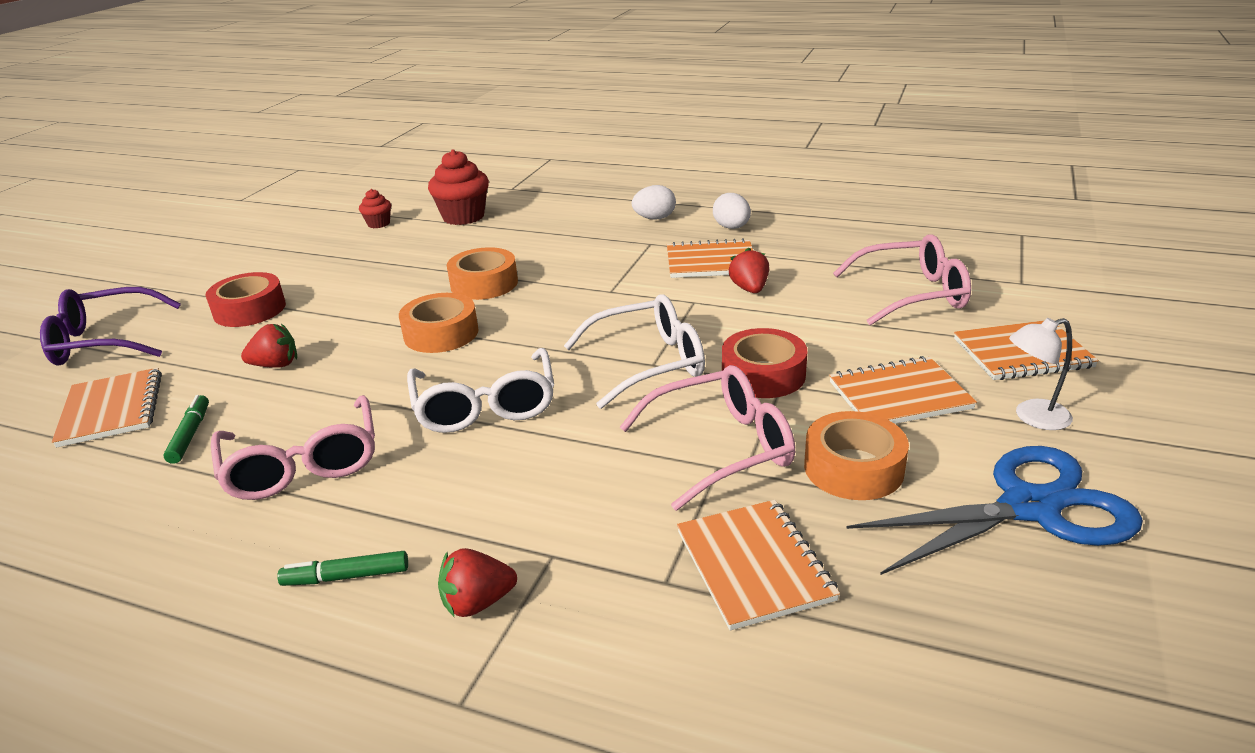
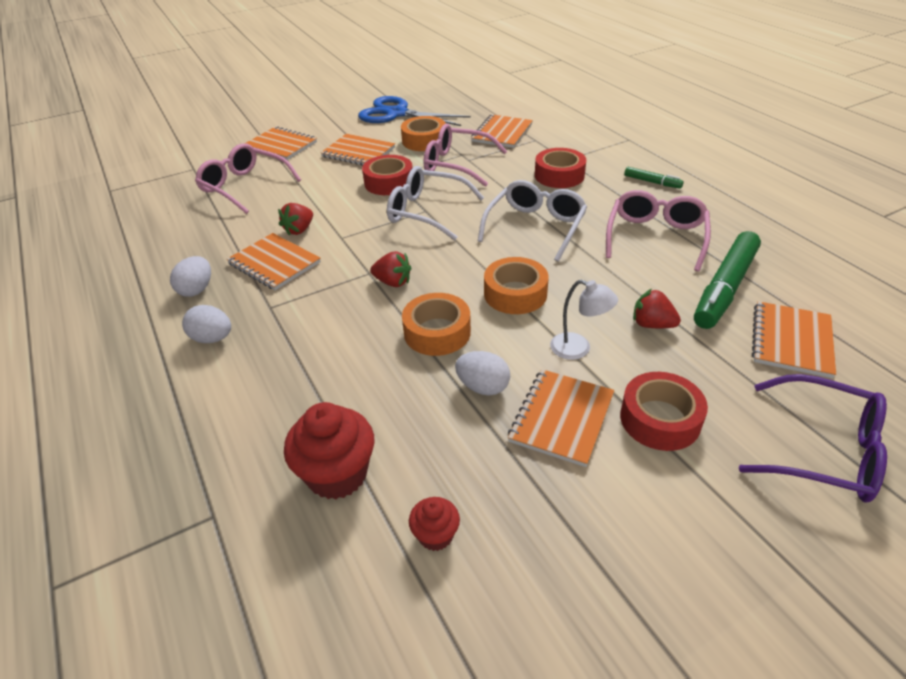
camera: 140 degrees left, 10 degrees up
green marker [163,395,209,464] -> green marker [694,231,761,329], size x2.09
red strawberry [438,548,517,617] -> red strawberry moved to [370,251,411,287]
white lamp [1009,318,1073,430] -> white lamp moved to [550,280,618,360]
none -> white egg [455,351,510,396]
none -> orange notebook [508,369,615,467]
none -> red tape [535,148,586,188]

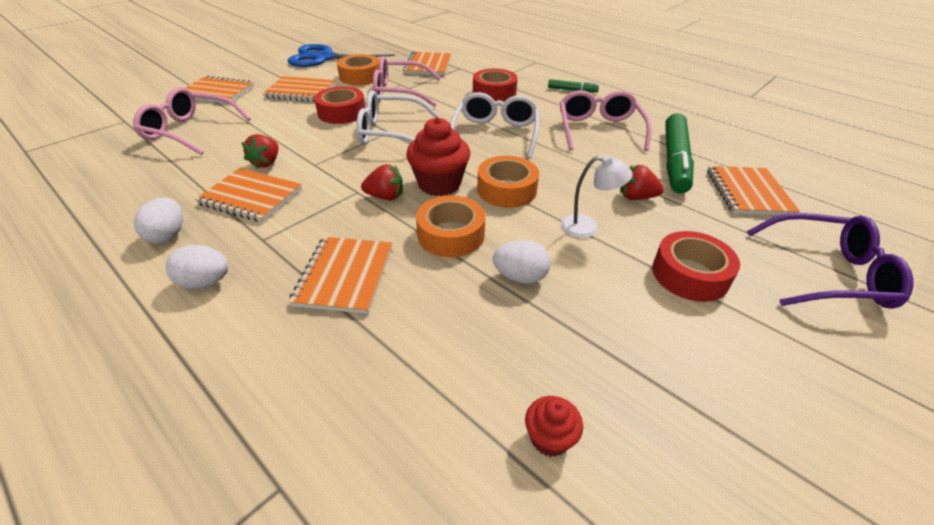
camera: 20 degrees left, 0 degrees up
red cupcake [284,402,374,500] -> red cupcake moved to [406,117,470,196]
orange notebook [508,369,615,467] -> orange notebook moved to [289,237,392,314]

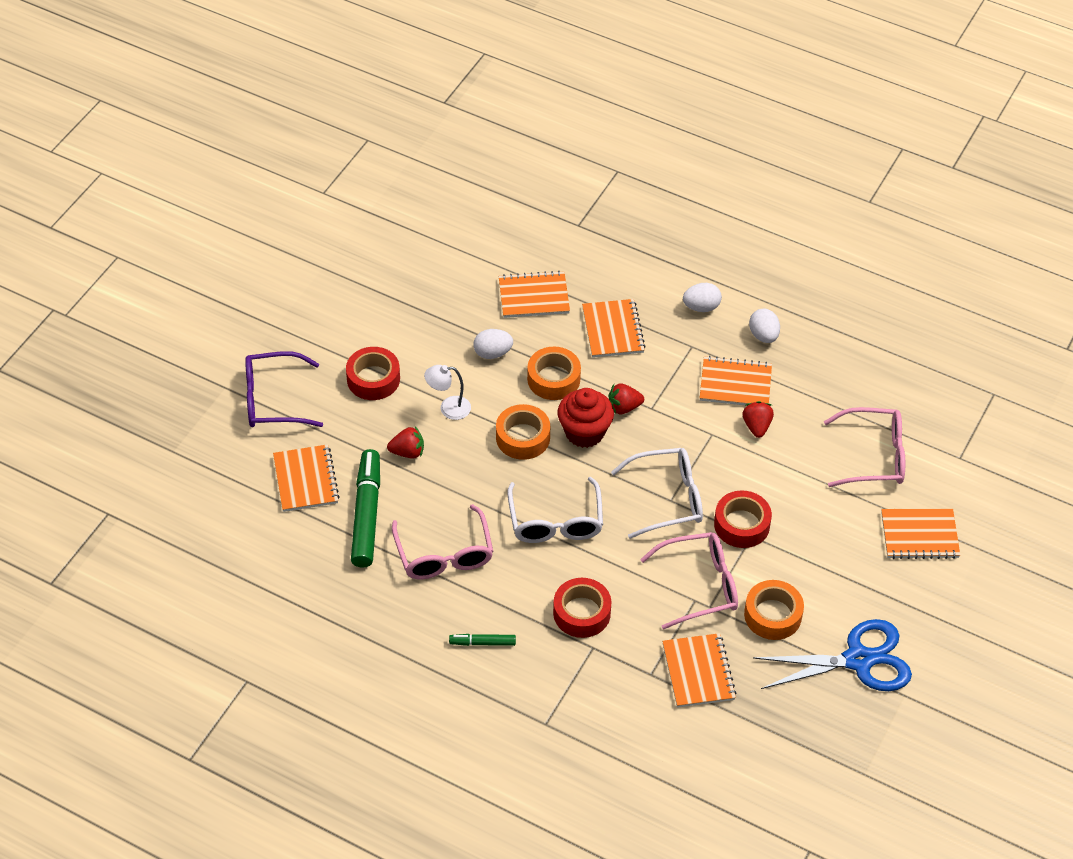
camera: 165 degrees right, 10 degrees up
orange notebook [263,76,335,102] -> orange notebook moved to [499,271,570,318]
red cupcake [525,396,583,457] -> none

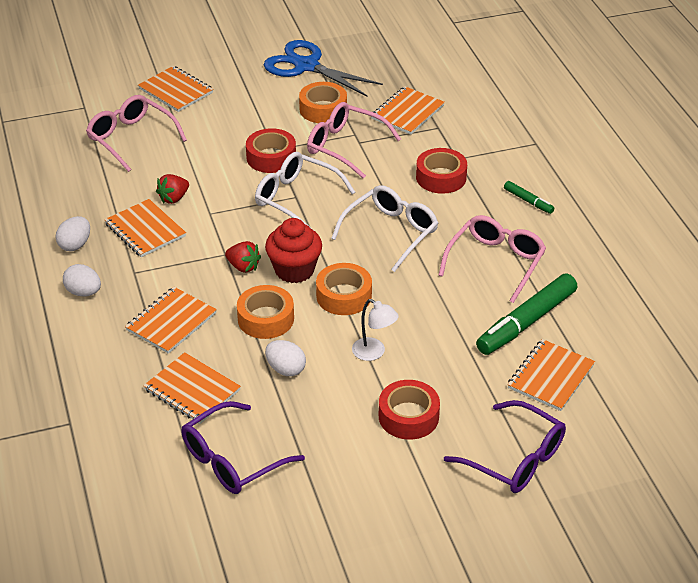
camera: 135 degrees left, 10 degrees down
red strawberry [387,426,424,459] -> none
none -> purple glasses [181,401,305,494]

